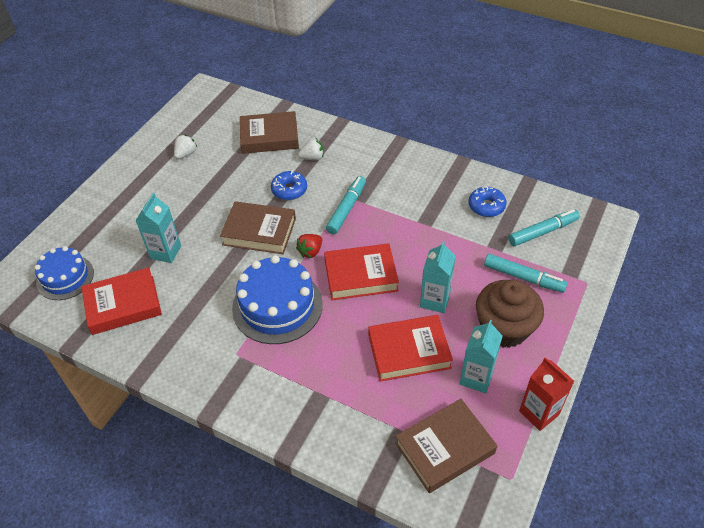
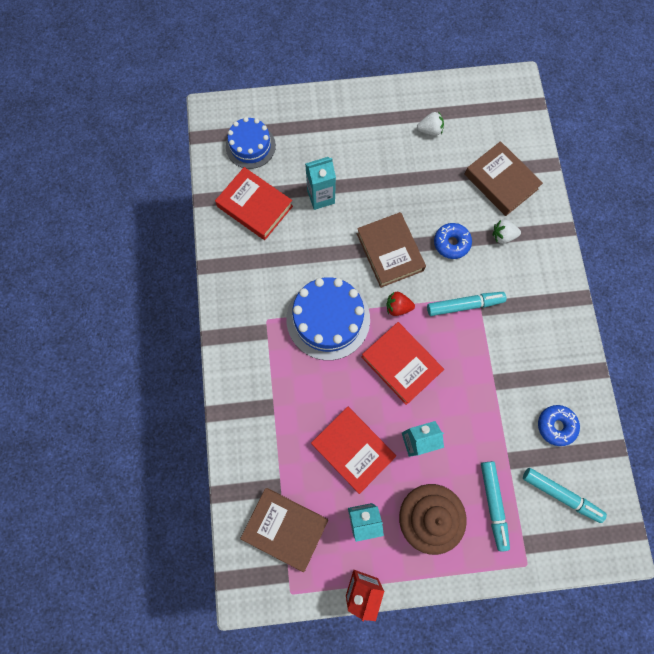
camera: 55 degrees right, 25 degrees up
white strawberry [298,139,324,160] -> white strawberry turned 135 degrees clockwise [493,220,521,244]

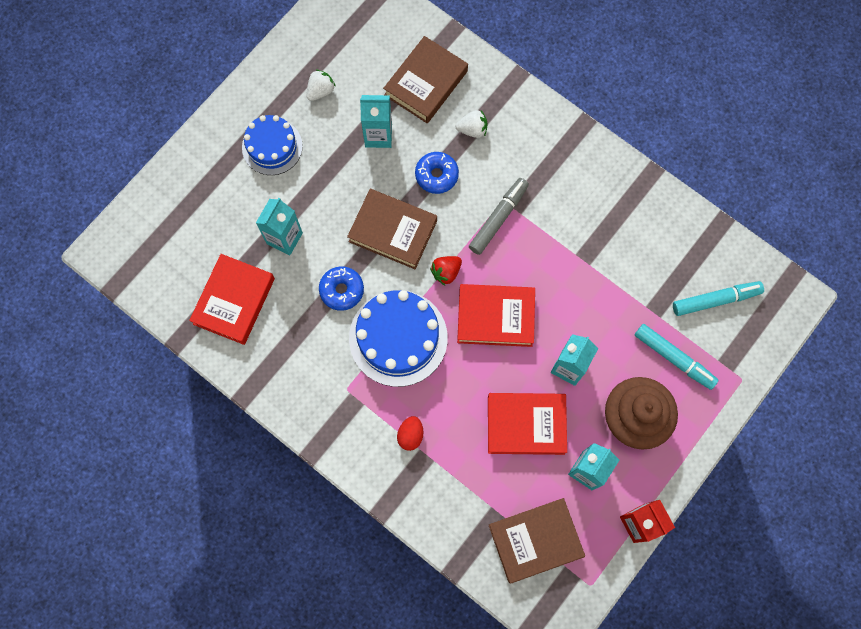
camera: 45 degrees left, 0 degrees up
red book [215,167,293,240] -> red book turned 60 degrees counterclockwise [189,254,275,345]
blue cake [226,117,276,169] -> blue cake moved to [242,115,303,175]
turquoise marker [427,292,506,316] -> grey marker [469,178,529,255]
brown book [464,141,543,216] -> brown book turned 60 degrees counterclockwise [383,36,468,123]
white strawberry [493,220,521,244] -> white strawberry turned 135 degrees counterclockwise [456,110,488,138]
blue donut [538,405,580,446] -> blue donut moved to [319,266,364,311]
none -> turquoise carton [360,95,392,148]
none -> red egg [397,416,423,451]

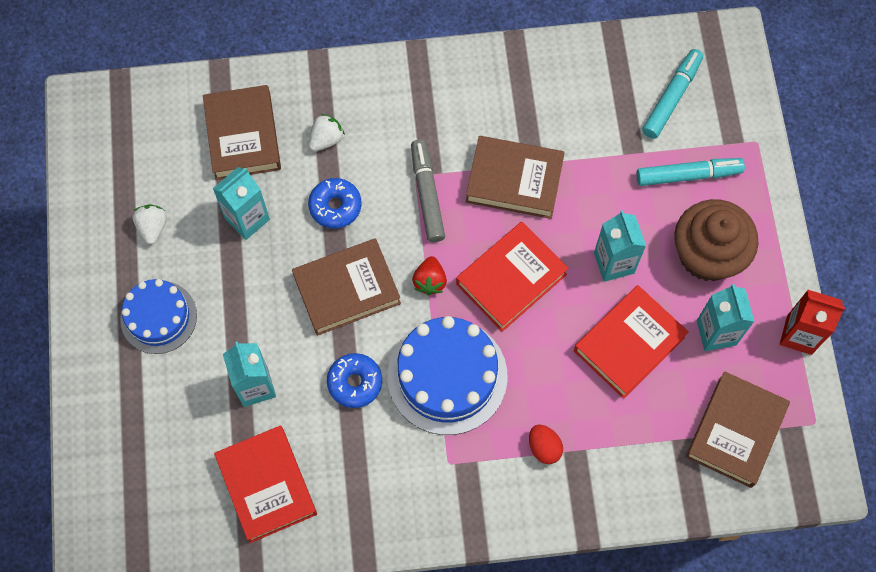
camera: 45 degrees left, 5 degrees down
none -> brown book [466,136,565,219]

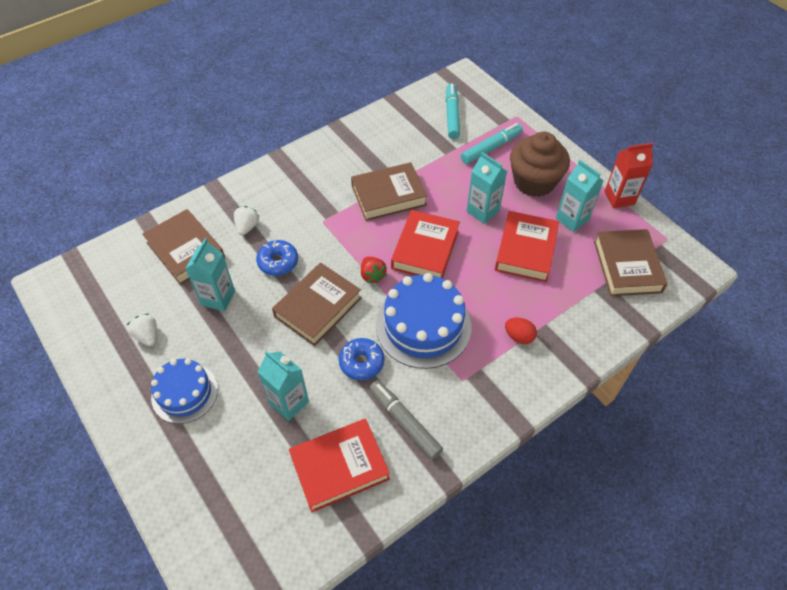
camera: 30 degrees left, 15 degrees down
red book [214,425,317,543] -> red book turned 60 degrees counterclockwise [289,419,390,513]
grey marker [411,139,445,242] -> grey marker moved to [369,380,443,460]

